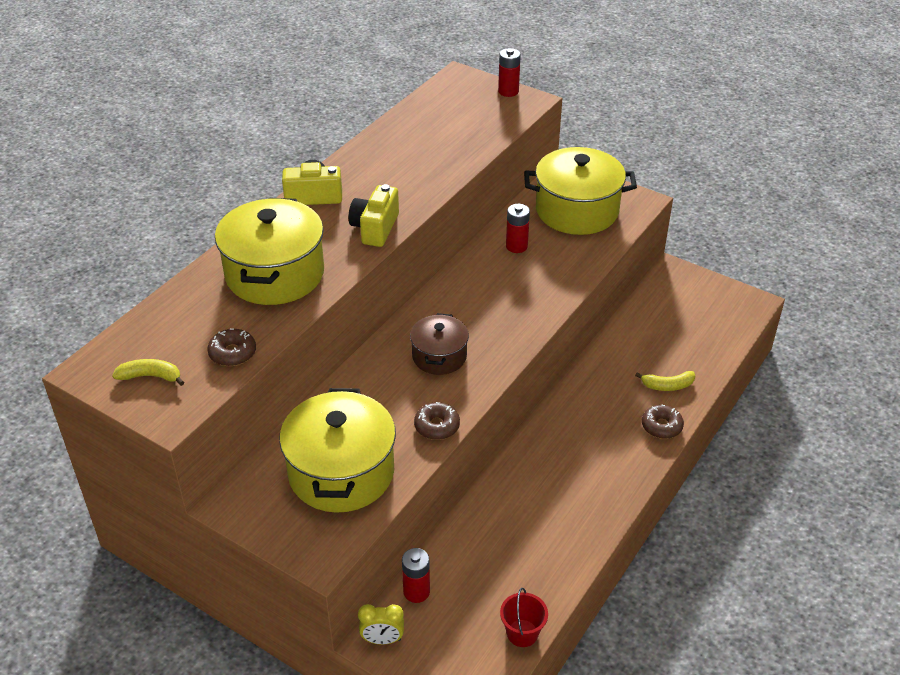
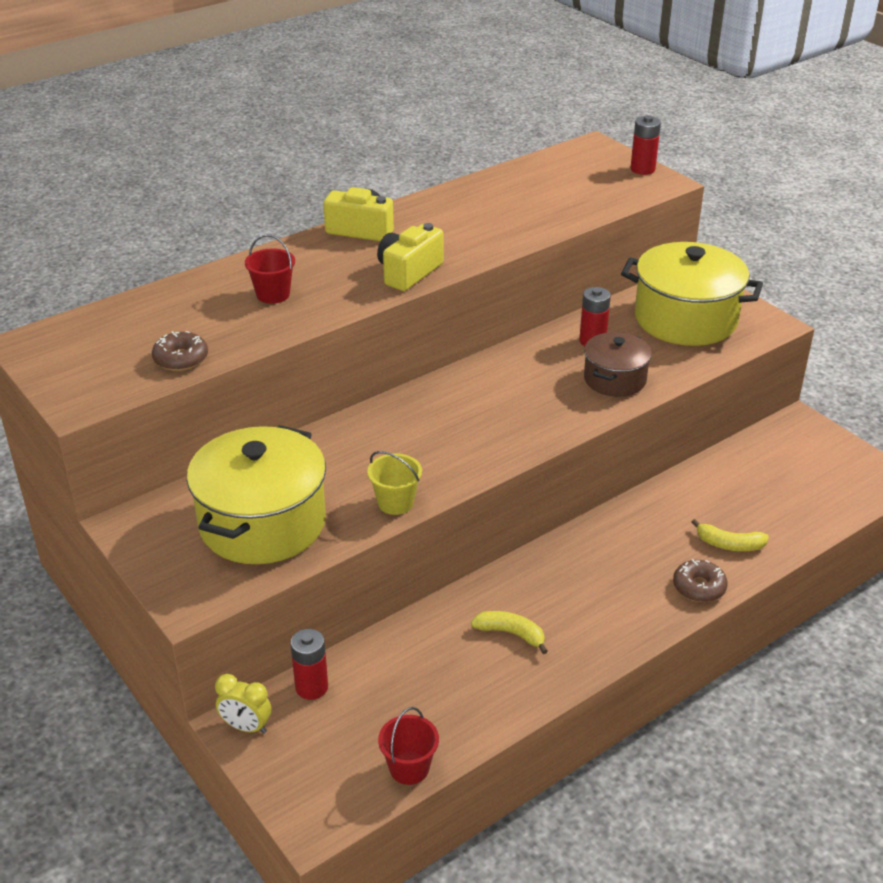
camera: 20 degrees right, 5 degrees down
yellow banana [112,359,184,386] -> yellow banana moved to [471,611,548,654]
yellow pot [215,197,324,305] -> red bucket [245,235,295,304]
brown pot [410,313,469,375] -> brown pot moved to [584,332,652,397]
brown donut [414,402,460,440] -> yellow bucket [367,451,422,515]

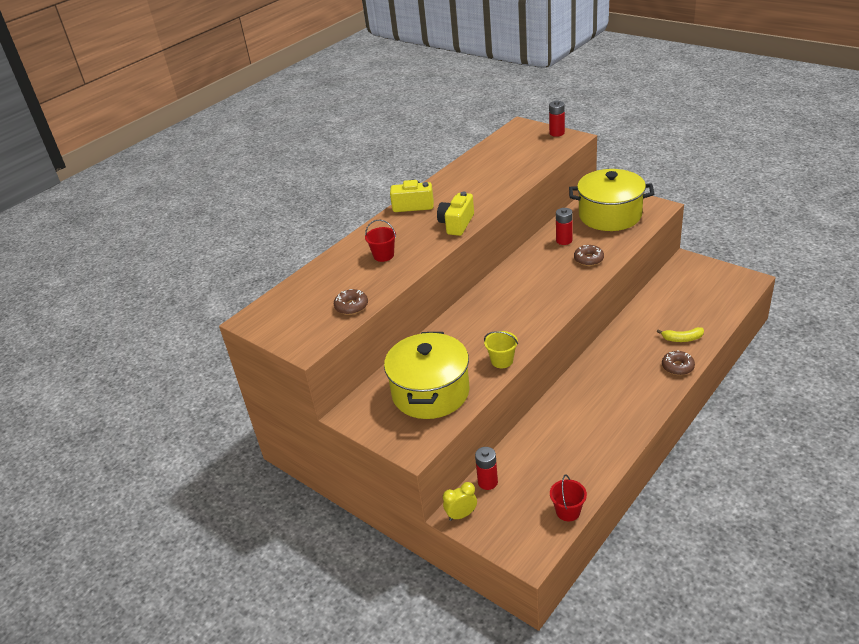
camera: 10 degrees left, 0 degrees up
yellow clock [215,674,271,734] -> yellow clock turned 150 degrees clockwise [443,482,477,521]
yellow banana [471,611,548,654] -> none
brown pot [584,332,652,397] -> brown donut [574,245,604,266]

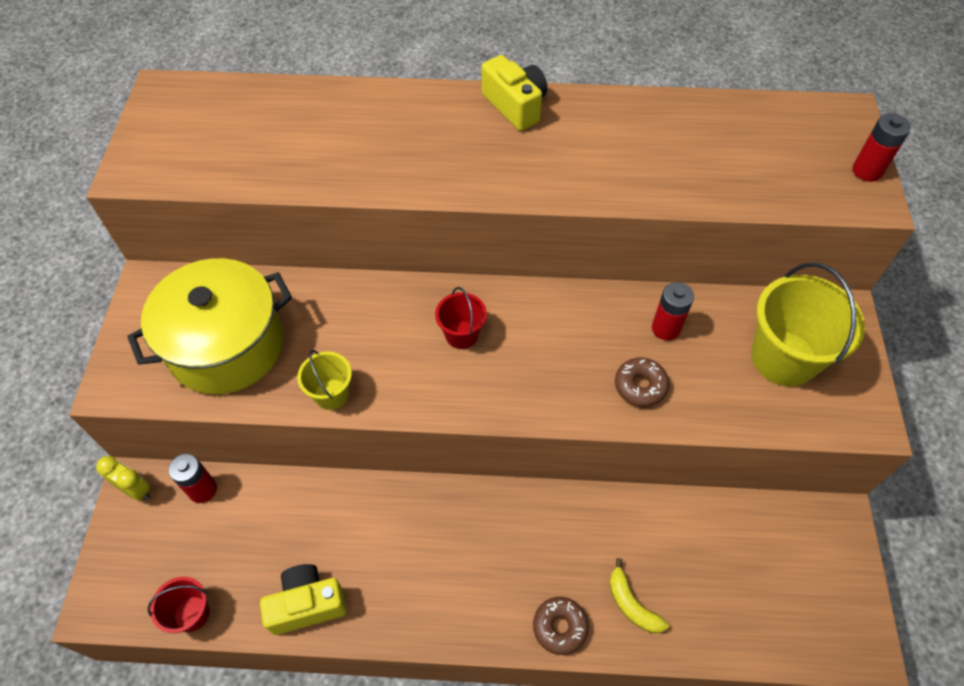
camera: 50 degrees right, 20 degrees up
brown donut [334,289,368,315] -> none
red bucket [365,220,396,262] -> red bucket moved to [435,287,487,349]
yellow camera [437,192,474,236] -> yellow camera moved to [260,564,347,635]
yellow pot [569,169,654,231] -> yellow bucket [751,262,865,387]

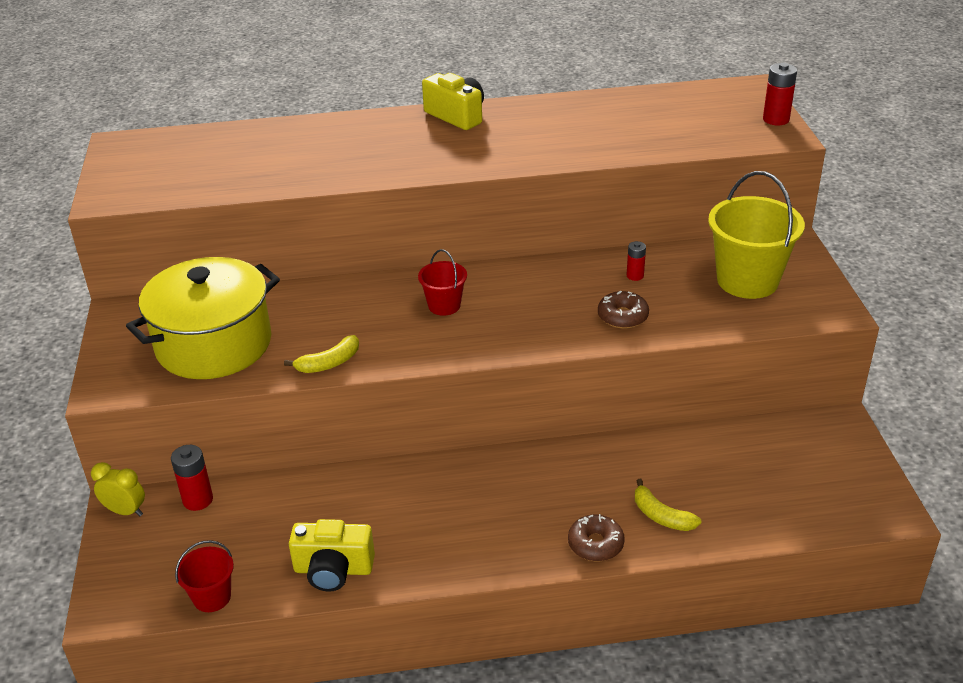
camera: 10 degrees left, 20 degrees down
yellow camera [260,564,347,635] -> yellow camera turned 150 degrees counterclockwise [289,519,375,592]
yellow bucket [297,350,352,410] -> yellow banana [284,335,359,373]
red battery [652,282,694,341] -> red battery [627,241,646,281], size x0.63

